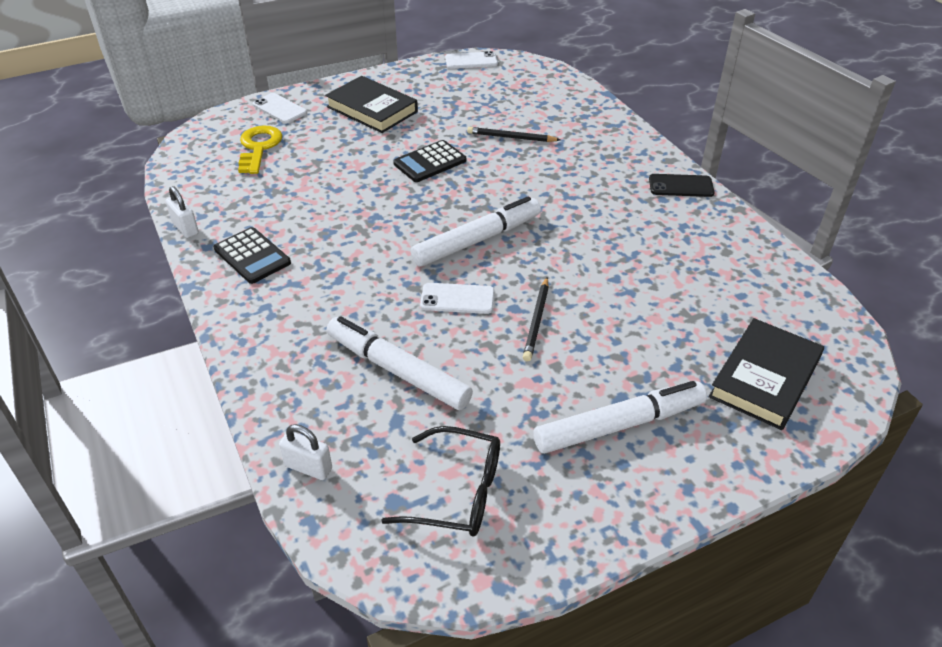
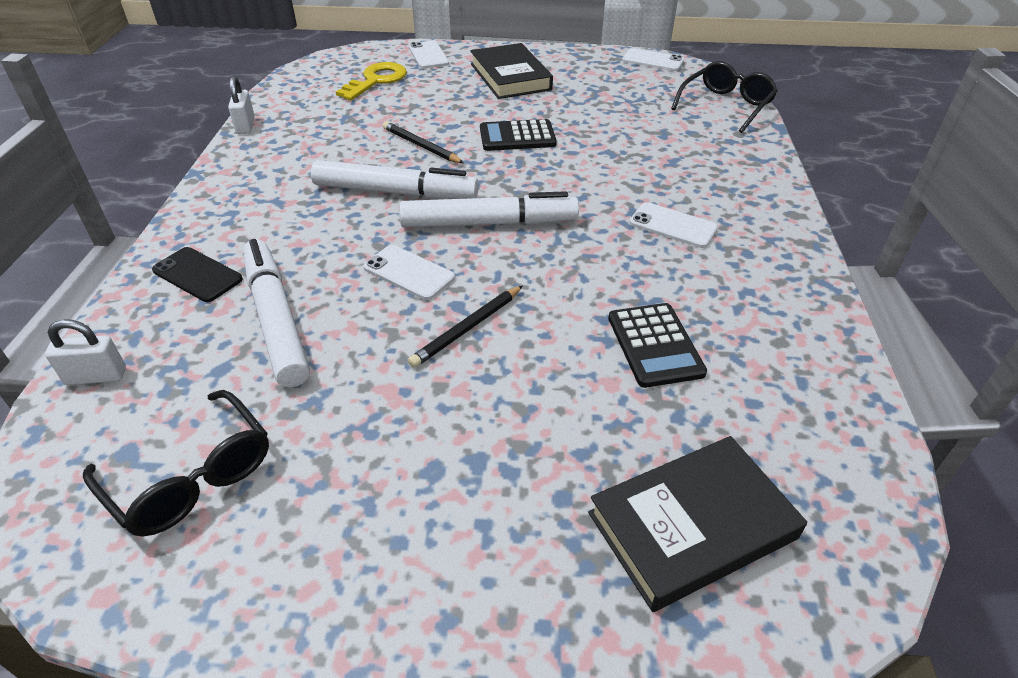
camera: 30 degrees right, 0 degrees up
black calculator [214,227,291,284] -> black calculator moved to [608,303,707,388]
white padlock [279,424,332,480] -> white padlock turned 60 degrees counterclockwise [45,319,126,385]
black pencil [467,127,560,142] -> black pencil moved to [383,121,464,163]
white marker [533,381,707,454] -> white marker moved to [311,160,479,199]
black phone [649,174,715,197] -> black phone moved to [152,247,243,302]
none -> white phone [629,202,718,248]
none -> black glasses [671,61,778,133]

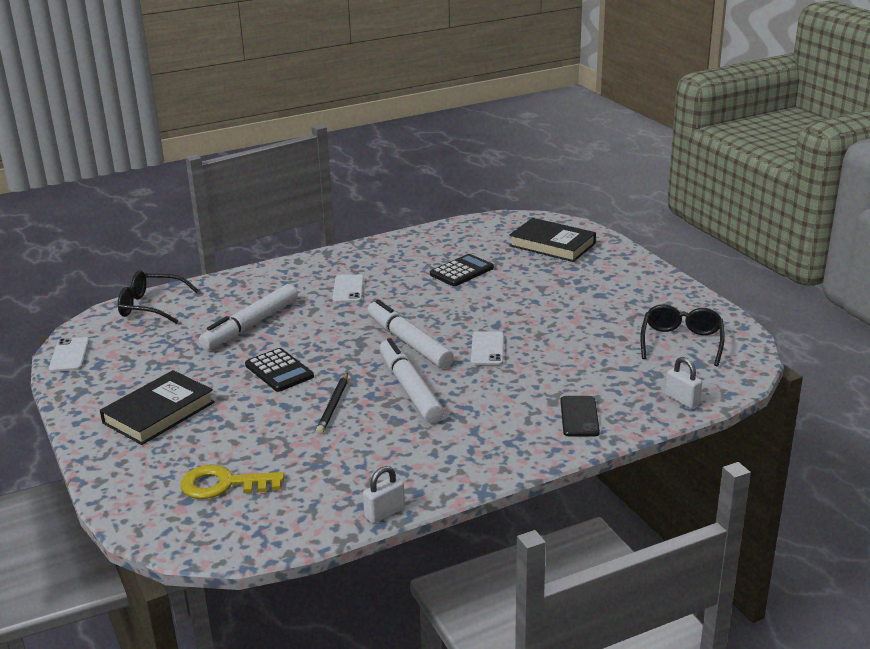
camera: 120 degrees left, 15 degrees down
white marker [243,239,310,388] -> white marker moved to [199,284,298,350]
black pencil [408,285,523,368] -> none
white phone [409,41,449,68] -> none

